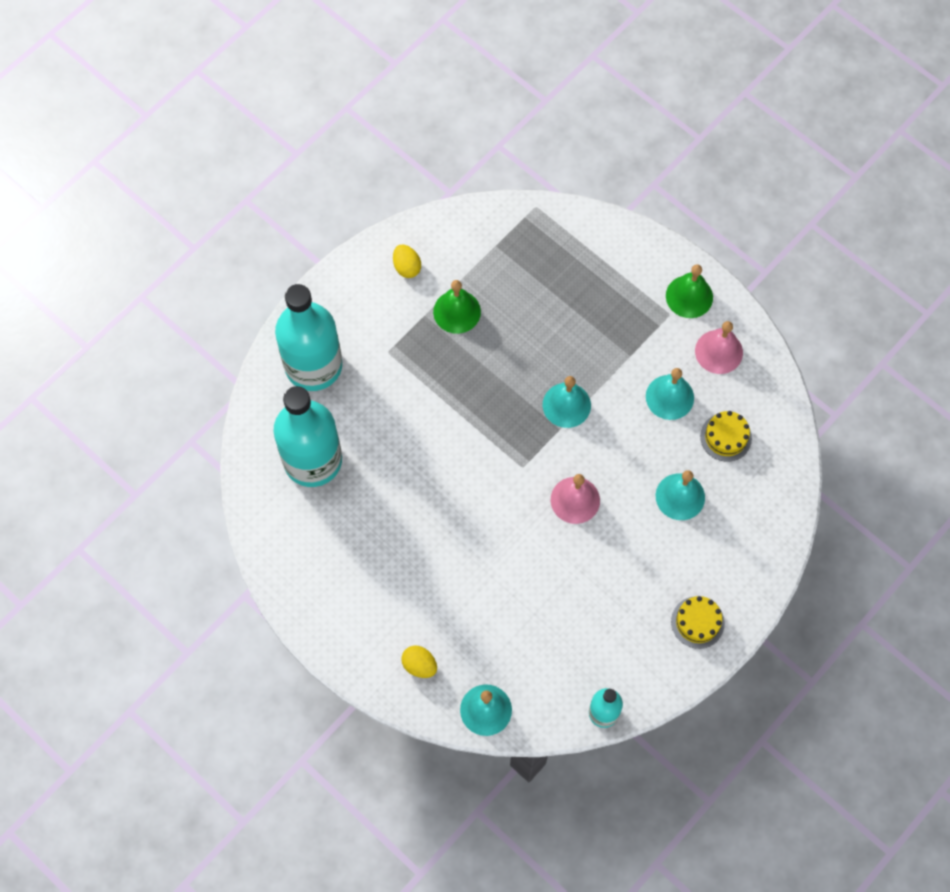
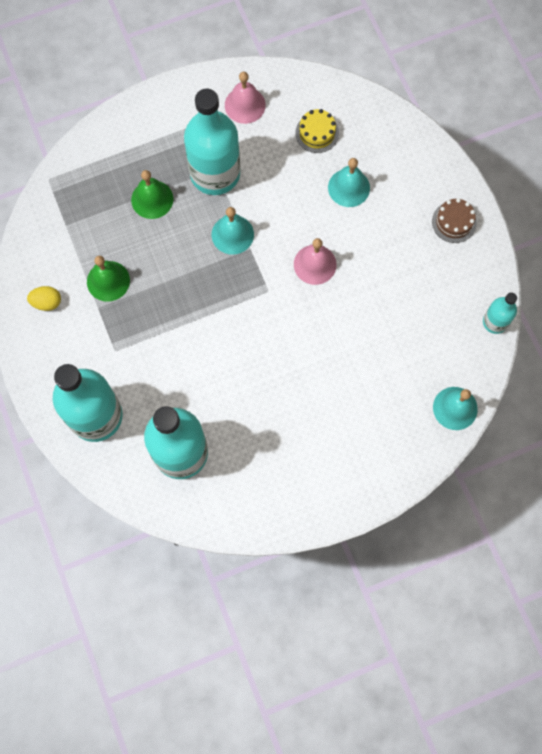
camera: 65 degrees left, 5 degrees up
yellow egg [401,645,437,678] -> none
turquoise bell [646,368,694,420] -> none
green bell [666,264,713,318] -> green bell moved to [131,170,173,219]
yellow cake [671,596,725,649] -> brown cake [432,198,477,243]
none -> turquoise bottle [184,89,240,195]

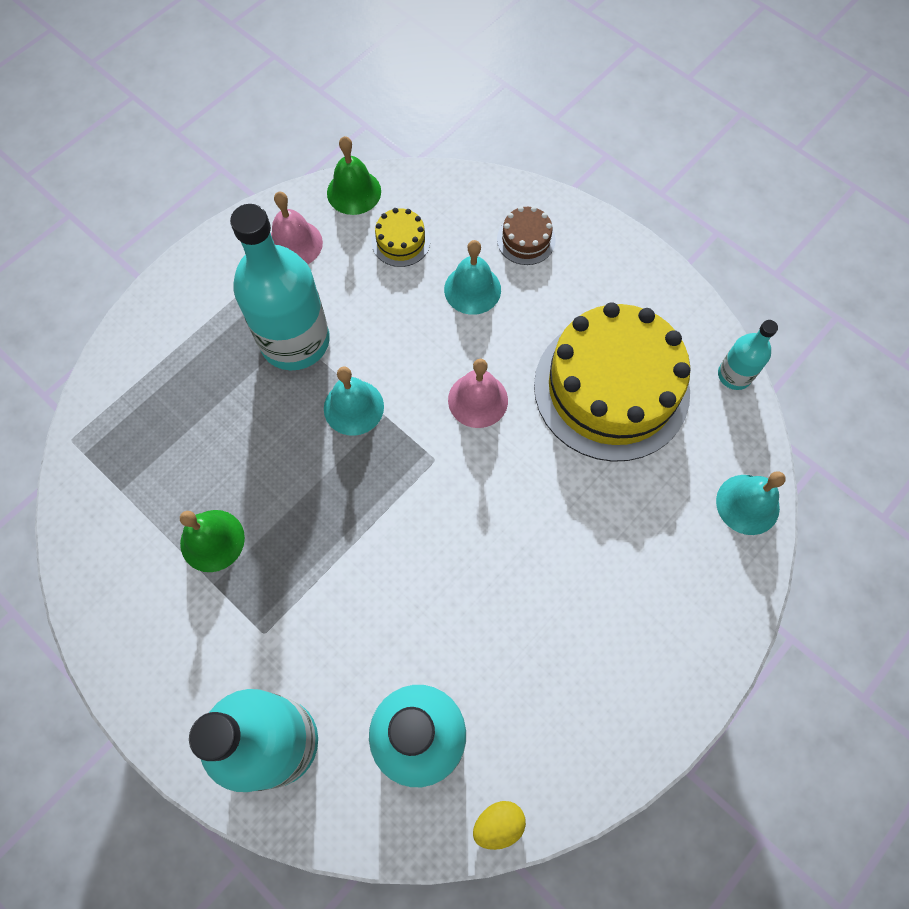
camera: 25 degrees left, 5 degrees down
yellow egg [27,286,61,311] -> yellow egg moved to [473,801,526,850]
green bell [131,170,173,219] -> green bell moved to [327,136,381,215]
brown cake [432,198,477,243] -> brown cake moved to [497,206,556,265]
none -> yellow cake [534,302,690,462]

